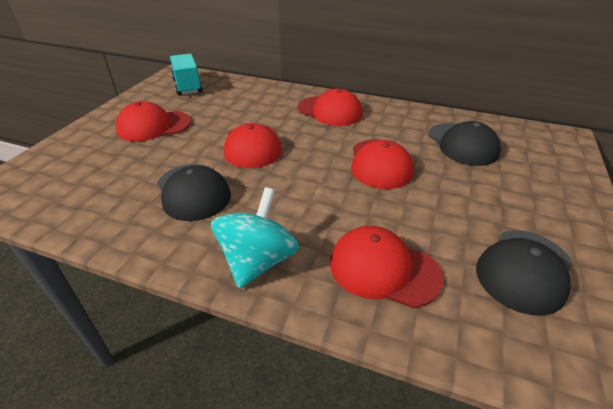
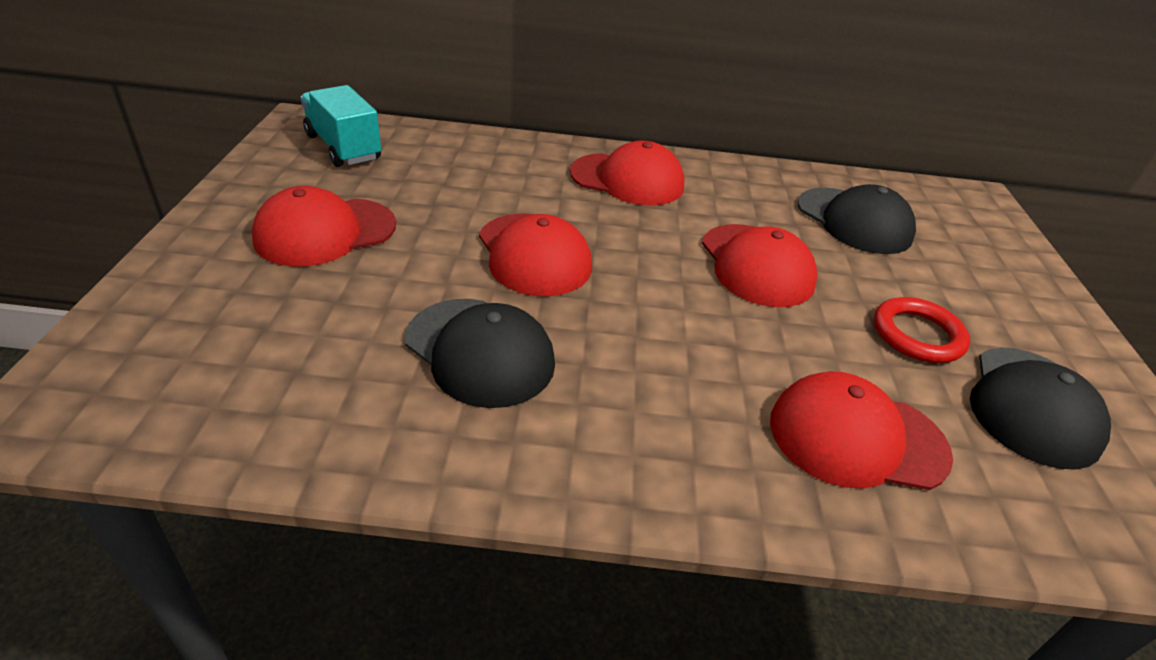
camera: 20 degrees left, 0 degrees up
turquoise spinning top [211,187,299,289] -> none
none -> red ring [874,297,970,363]

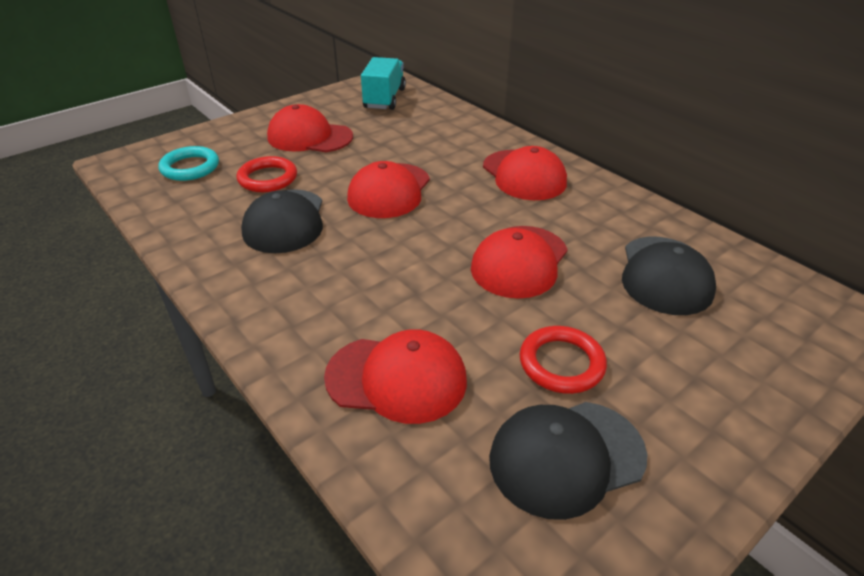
camera: 50 degrees right, 0 degrees up
red cap [770,371,953,490] -> red cap turned 135 degrees clockwise [324,329,467,424]
none -> turquoise ring [158,146,219,181]
none -> red ring [236,156,297,192]

